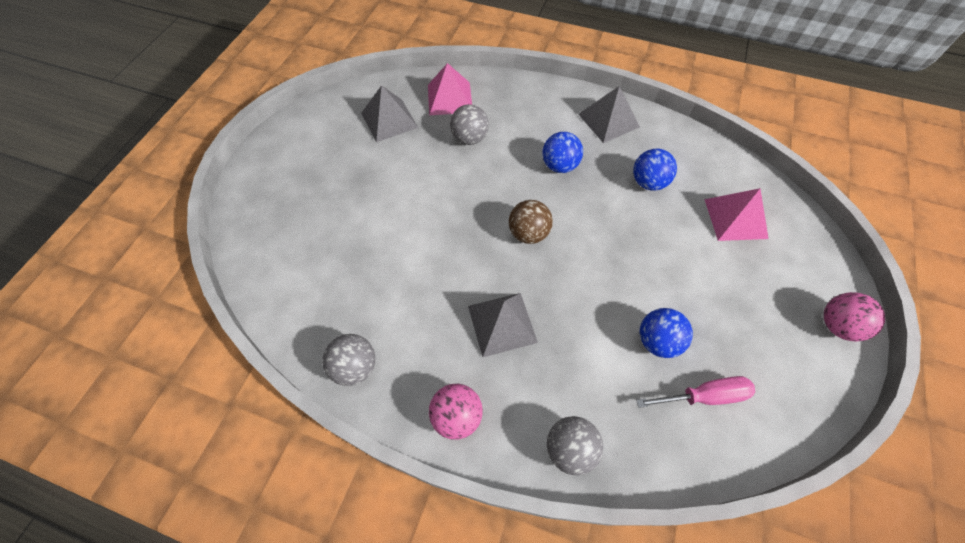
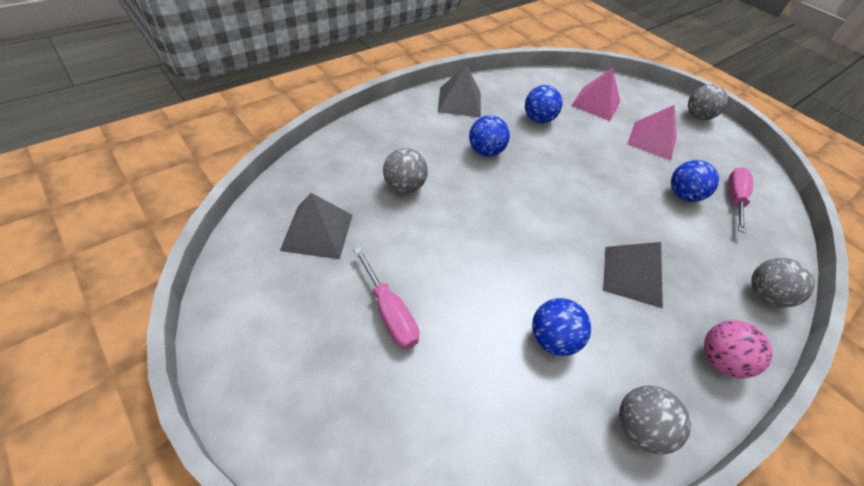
camera: 65 degrees left, 10 degrees down
pink pyramid [428,63,472,115] -> pink pyramid moved to [627,105,677,161]
brown ball [509,200,553,244] -> none
pink ball [824,292,885,341] -> grey ball [688,84,728,120]
none -> pink screwdriver [354,247,419,349]
none -> blue ball [532,298,591,356]

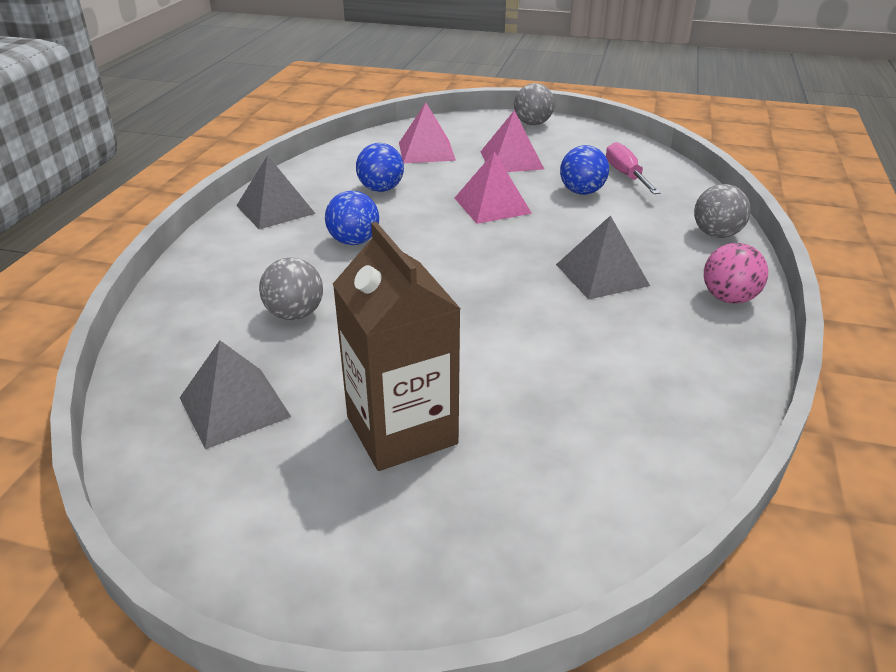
camera: 30 degrees left, 15 degrees down
pink screwdriver [354,247,419,349] -> brown carton [333,222,461,471]
blue ball [532,298,591,356] -> none
grey ball [619,386,691,454] -> none
none -> pink pyramid [455,151,532,224]

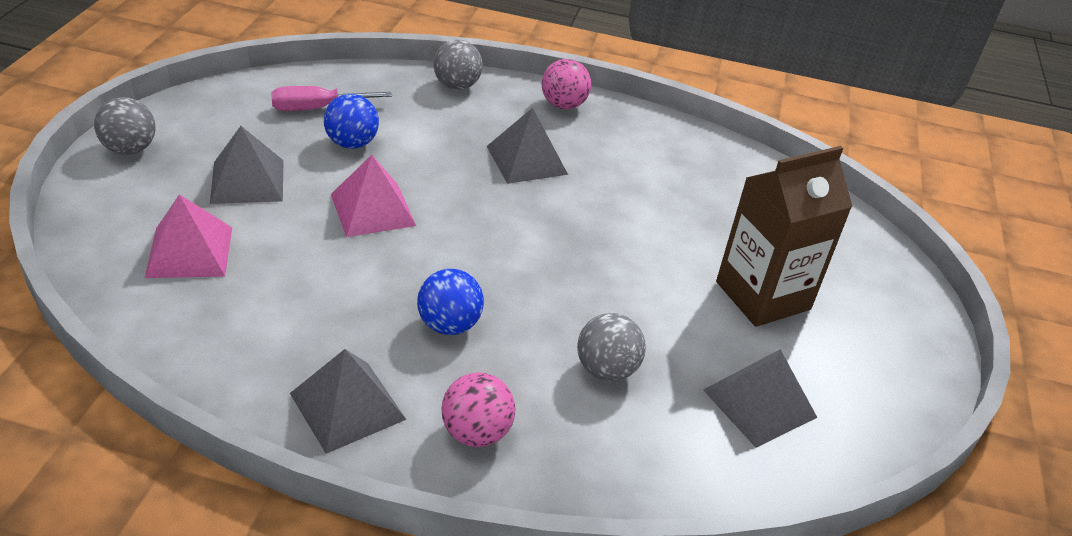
camera: 95 degrees left, 5 degrees up
blue ball [356,143,404,192] -> none
pink pyramid [481,110,544,172] -> grey pyramid [210,126,283,204]
none -> pink ball [441,372,515,447]

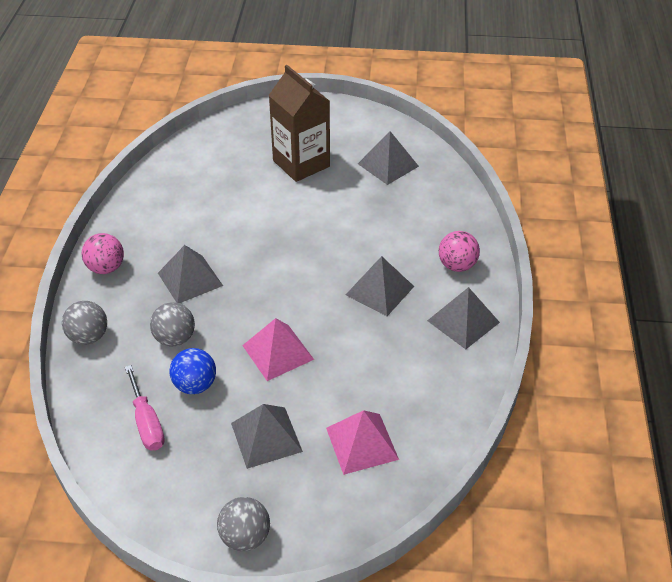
camera: 95 degrees left, 5 degrees up
blue ball [417,269,484,335] -> grey pyramid [346,256,414,316]
grey ball [577,313,646,381] -> grey ball moved to [150,302,195,346]

